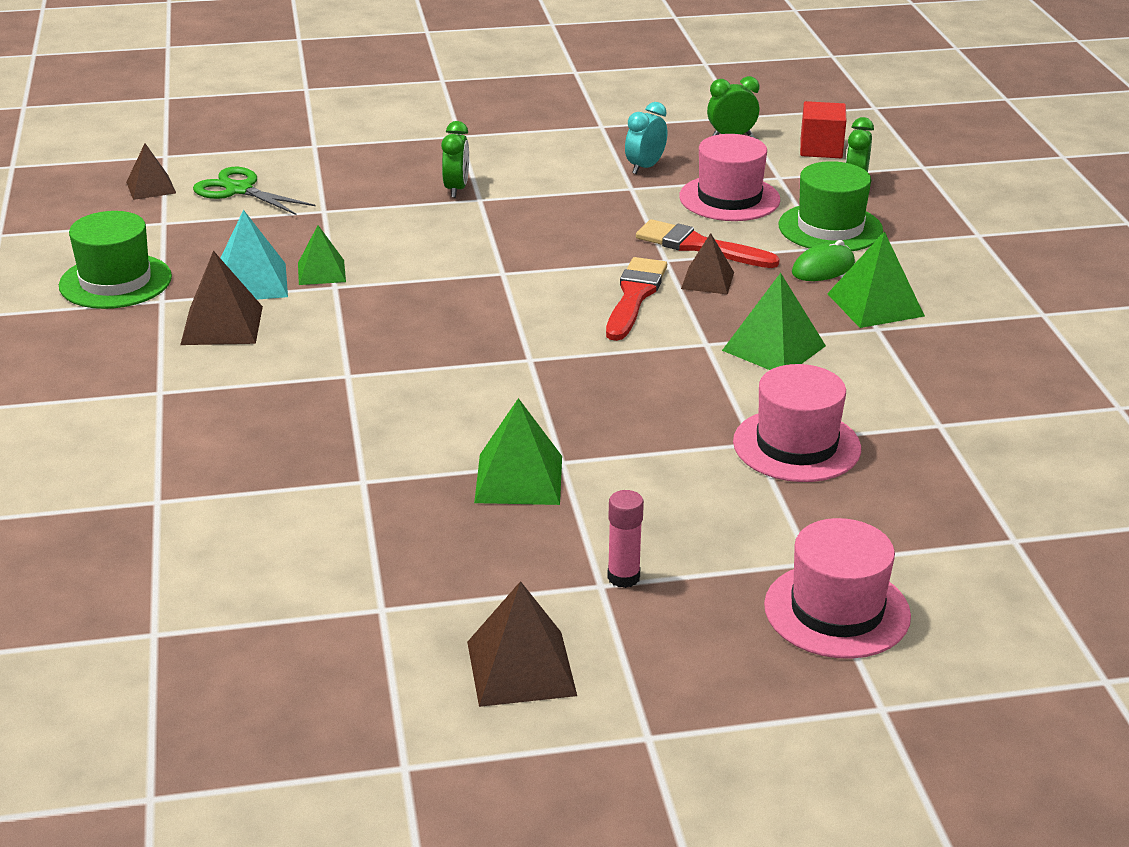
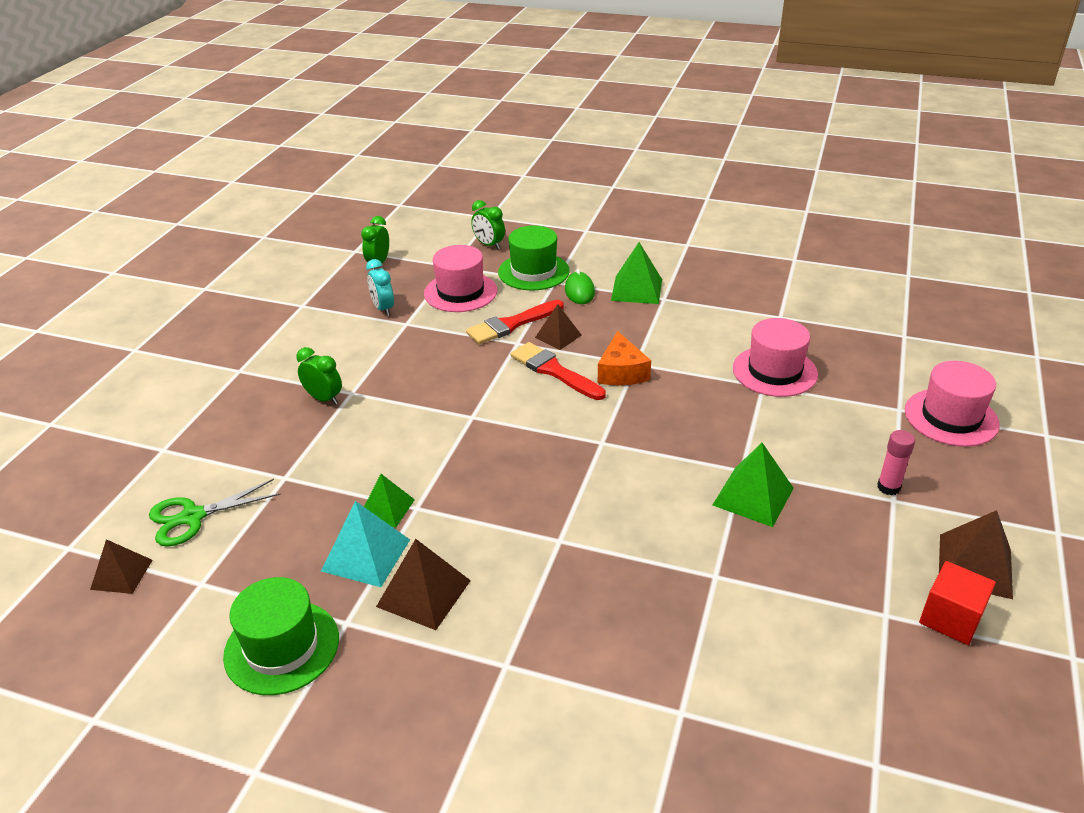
camera: 60 degrees left, 5 degrees up
green pyramid [722,273,826,370] -> none
red cube [800,101,846,158] -> red cube moved to [919,561,996,645]
none -> orange cheese [598,331,651,386]

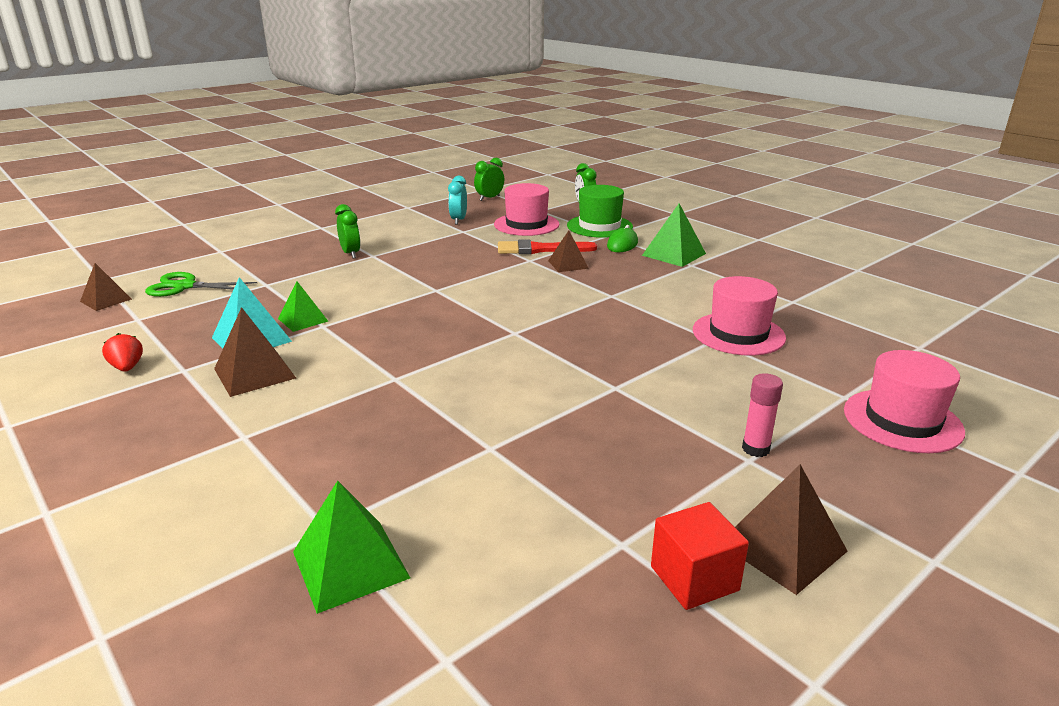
camera: 30 degrees right, 10 degrees down
green hat [223,577,339,695] -> red strawberry [102,333,143,372]
red brush [511,342,606,400] -> none
orange cheese [598,331,651,386] -> none
green pyramid [713,443,794,527] -> green pyramid moved to [293,481,410,614]

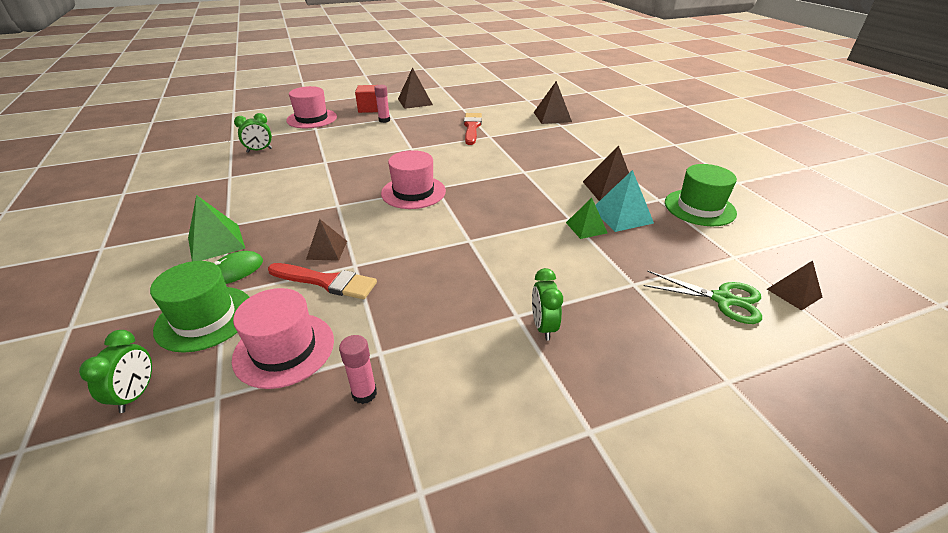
camera: 160 degrees left, 10 degrees up
red strawberry [102,333,143,372] -> green hat [665,164,737,226]
green pyramid [293,481,410,614] -> brown pyramid [534,81,572,124]
turquoise clock [448,176,467,225] -> pink glue stick [339,335,377,404]
green clock [474,158,504,201] -> green clock moved to [234,113,272,153]
red cube [651,502,749,610] -> red cube moved to [355,85,378,113]
pink hat [693,276,786,356] -> pink hat moved to [381,150,446,209]
none -> red brush [464,113,482,145]

